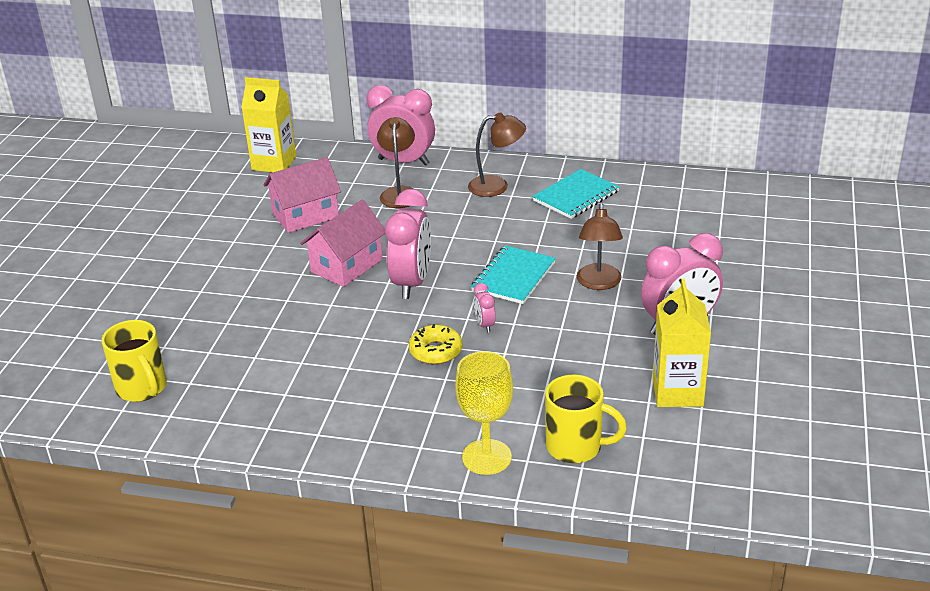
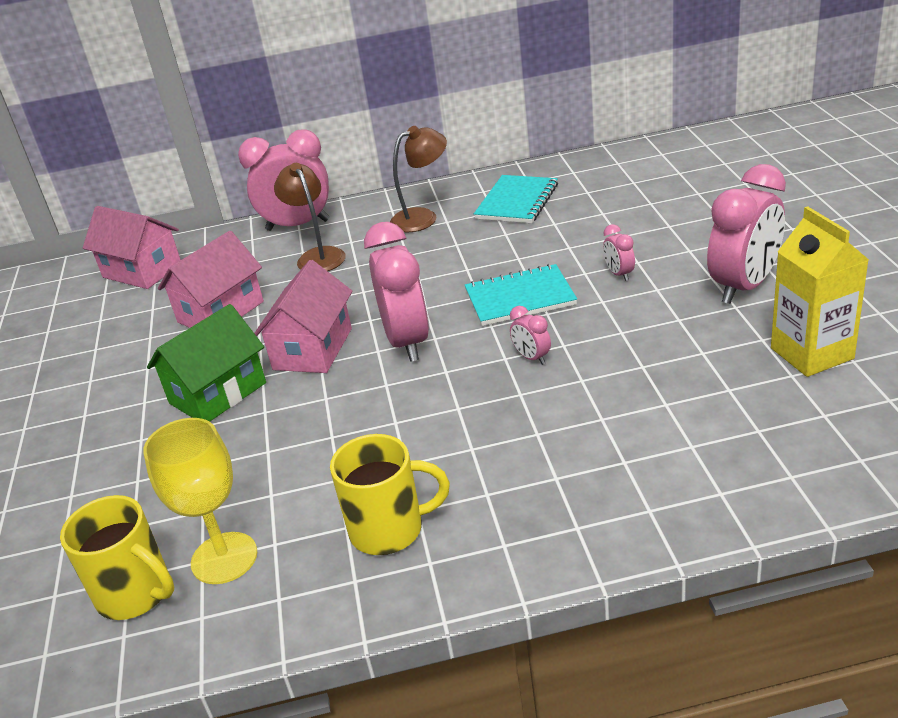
camera: 20 degrees left, 0 degrees up
yellow carton [241,77,296,172] -> pink house [83,206,181,289]
yellow donut [409,324,463,364] -> none
yellow goblet [455,351,513,475] -> yellow goblet moved to [143,418,257,584]
turquoise notebook [471,245,556,304] -> turquoise notebook turned 75 degrees clockwise [465,264,577,326]
yellow mug [545,374,627,463] -> yellow mug moved to [330,434,450,555]
brown lamp [577,203,623,290] -> pink clock [603,224,635,281]
none -> green house [147,304,266,422]

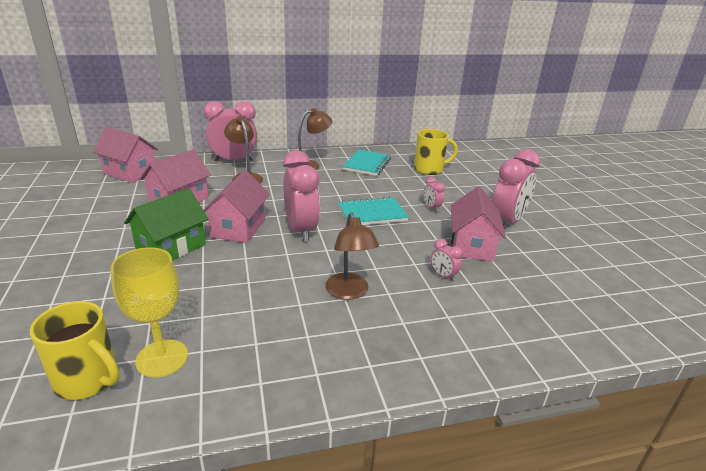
camera: 10 degrees left, 5 degrees down
yellow mug [330,434,450,555] -> yellow mug moved to [414,129,458,175]
pink clock [510,306,551,365] -> pink clock moved to [431,239,463,281]
yellow carton [771,206,869,377] -> none
none -> brown lamp [325,212,379,300]
none -> pink house [451,187,506,261]

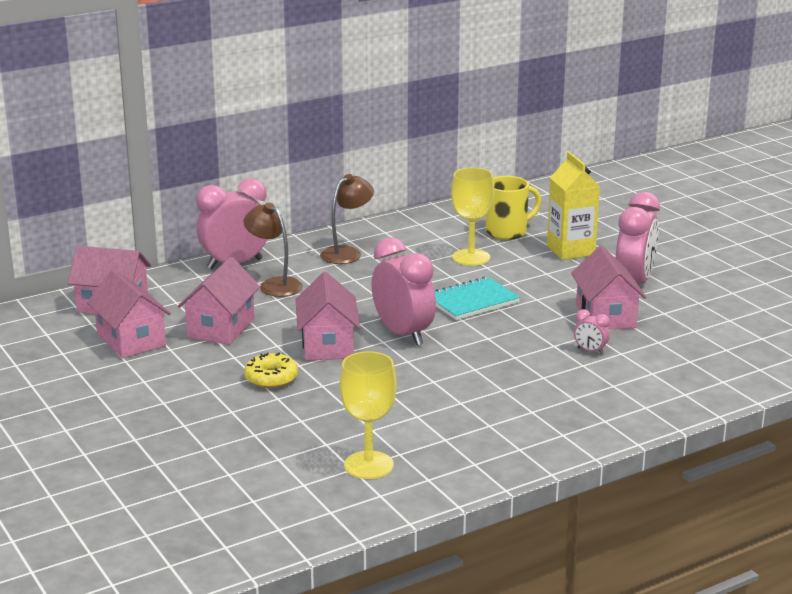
camera: 15 degrees left, 5 degrees down
yellow mug [30,301,120,400] -> none
green house [124,188,208,260] -> yellow donut [244,353,298,388]
brown lamp [325,212,379,300] -> none
turquoise notebook [342,150,391,176] -> none
pink clock [423,177,445,212] -> none
none -> pink house [87,269,171,358]
none -> yellow goblet [451,168,495,266]
none -> yellow carton [547,152,600,260]

